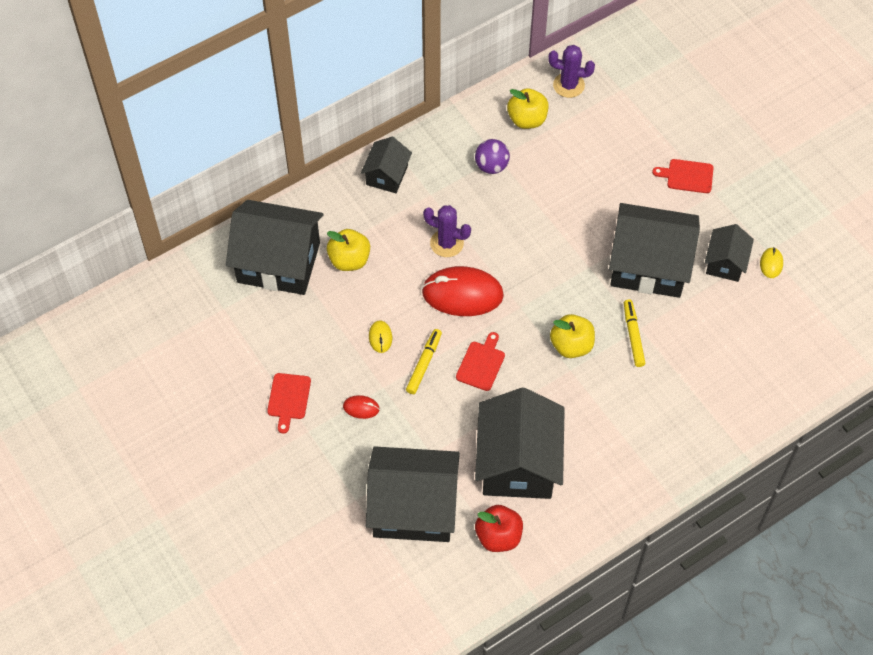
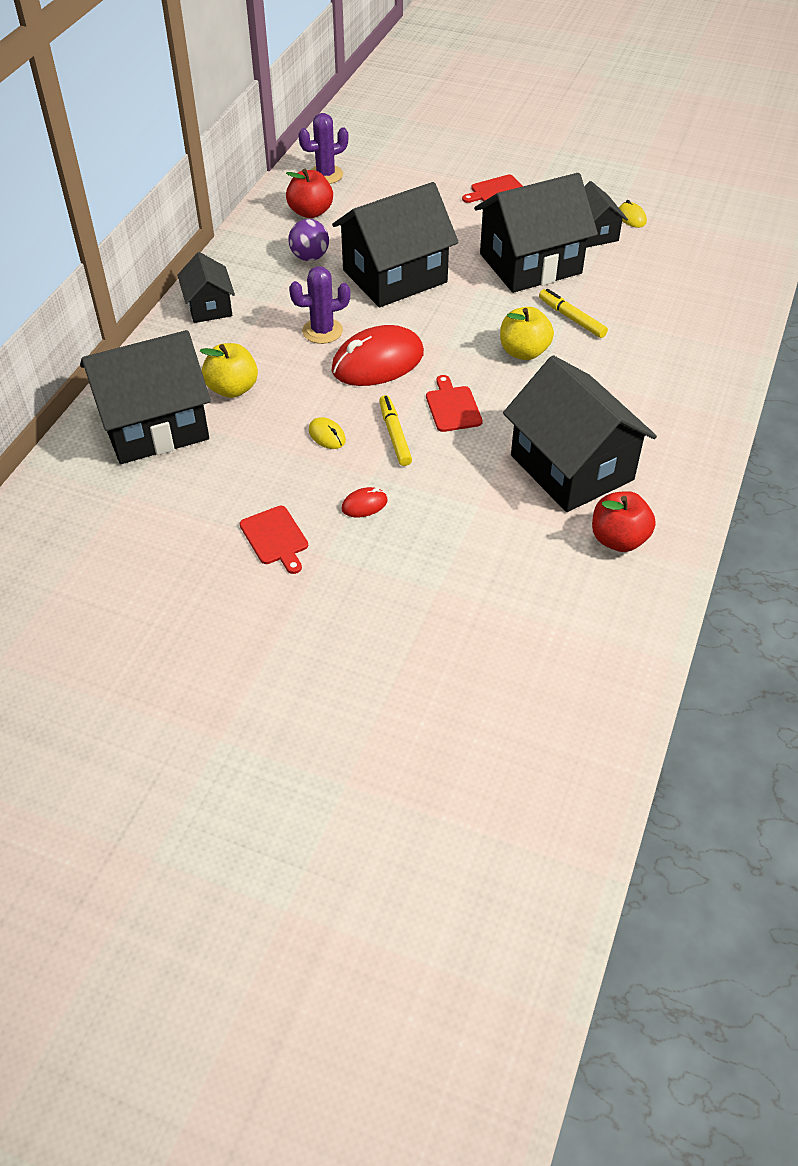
camera: 35 degrees left, 10 degrees down
black house [366,447,460,542] -> black house moved to [332,182,459,307]
yellow apple [507,88,549,129] -> red apple [286,169,333,218]

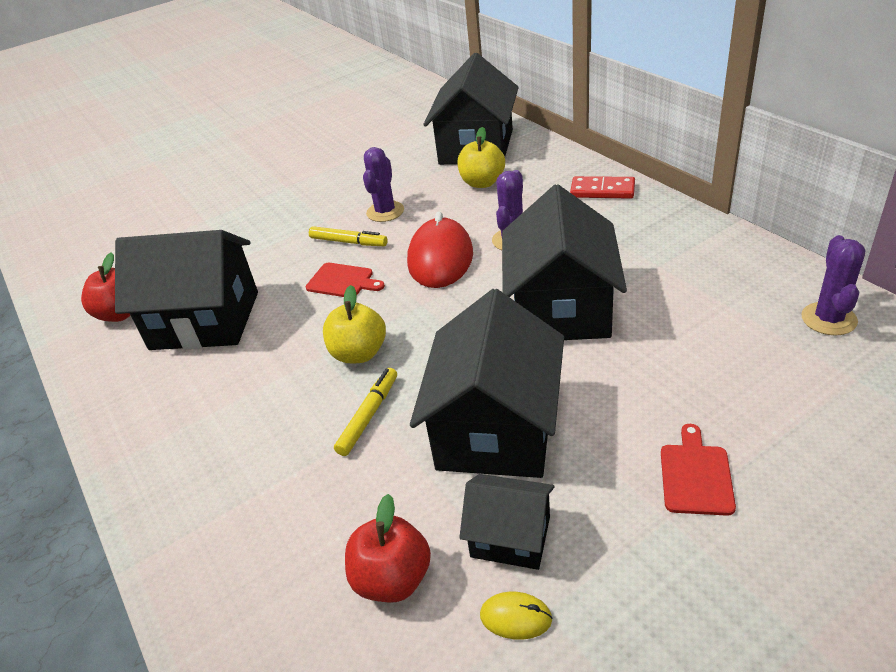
camera: 130 degrees right, 10 degrees down
black house [178,252,235,323] -> red domino [570,176,635,199]
red cutting board [240,506,308,574] -> none
red apple [286,169,333,218] -> red apple moved to [345,494,431,602]
purple ball [288,219,329,261] -> none
yellow mouse [309,417,346,449] -> purple cactus [363,147,404,222]
red mouse [341,487,388,517] -> none
yellow marker [539,289,608,338] -> yellow marker turned 60 degrees counterclockwise [334,368,397,456]

